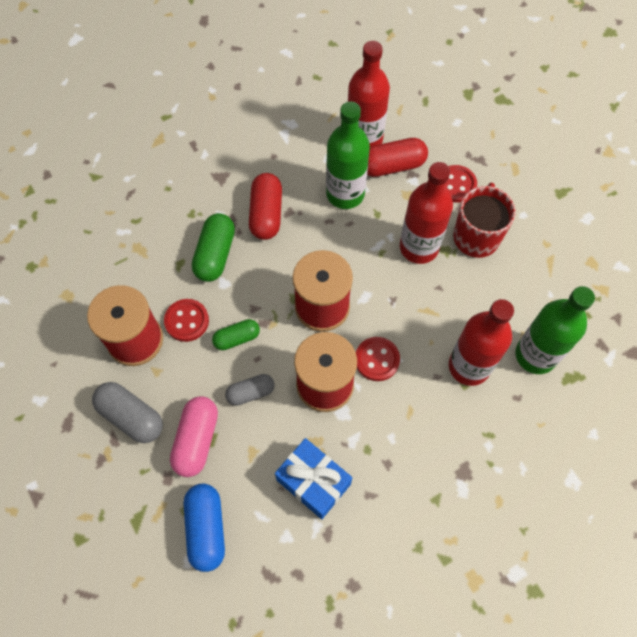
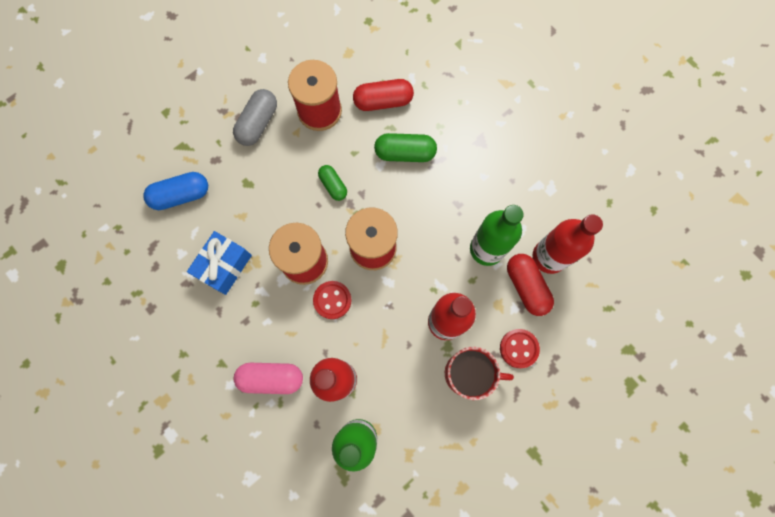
camera: 80 degrees right, 10 degrees up
red button [164,299,209,342] -> none
pink capsule [170,396,218,477] -> pink capsule moved to [234,363,303,394]
grey capsule [225,374,275,406] -> none
red capsule [249,173,282,240] -> red capsule moved to [353,79,414,111]

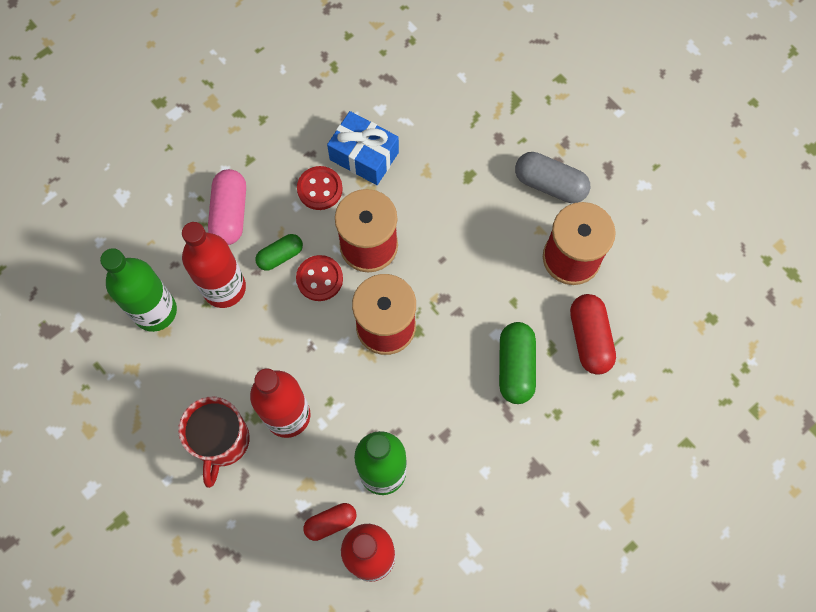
camera: 90 degrees right, 5 degrees down
blue capsule [144,172,208,210] -> none
green capsule [318,165,347,201] -> green capsule moved to [255,234,303,271]
red button [500,329,540,368] -> red button moved to [297,166,343,210]
red capsule [507,254,554,316] -> red capsule [303,503,356,541], size x0.64

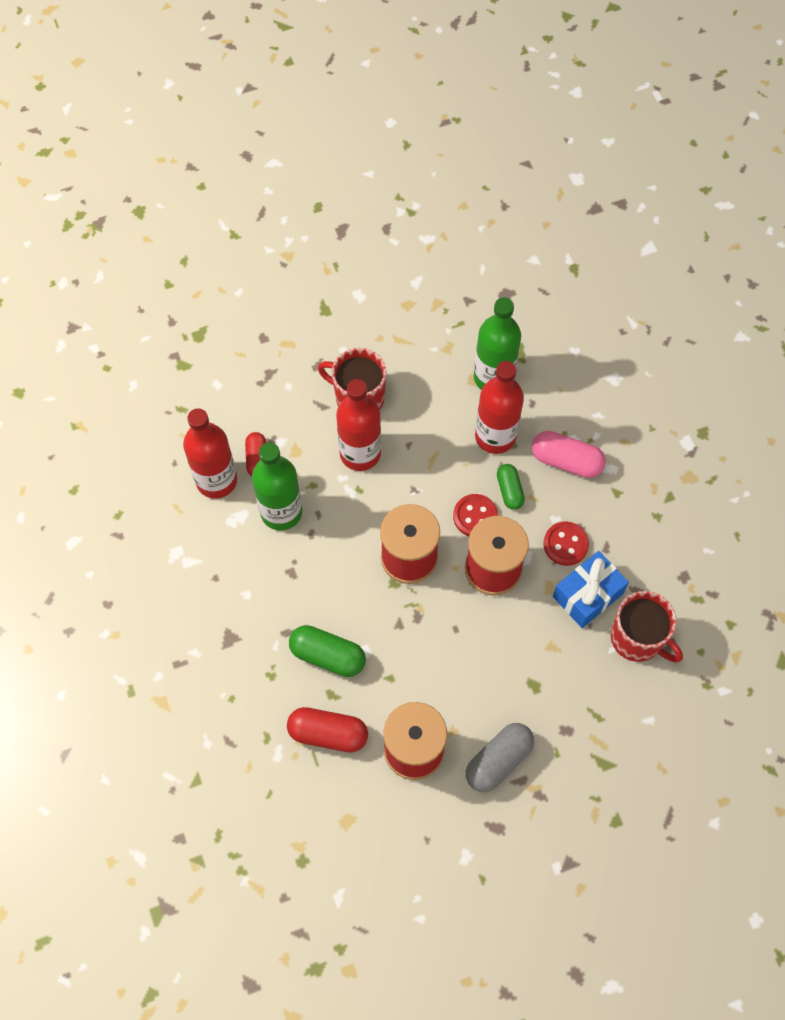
camera: 110 degrees right, 5 degrees down
none -> red mug [611,591,683,663]

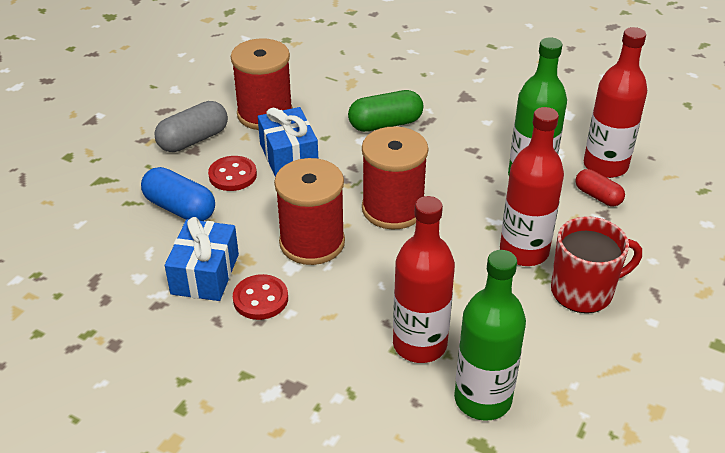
camera: 140 degrees right, 25 degrees down
red capsule [287,707,368,752] -> none
red button [453,494,498,536] -> red button moved to [208,156,257,191]
grey capsule [466,723,534,792] -> grey capsule turned 45 degrees clockwise [154,101,228,152]
green capsule [497,464,525,510] -> none
pink capsule [532,431,606,478] -> none
red mug [611,591,683,663] -> none
none -> blue capsule [141,167,215,221]
none -> blue gift [258,107,318,176]

